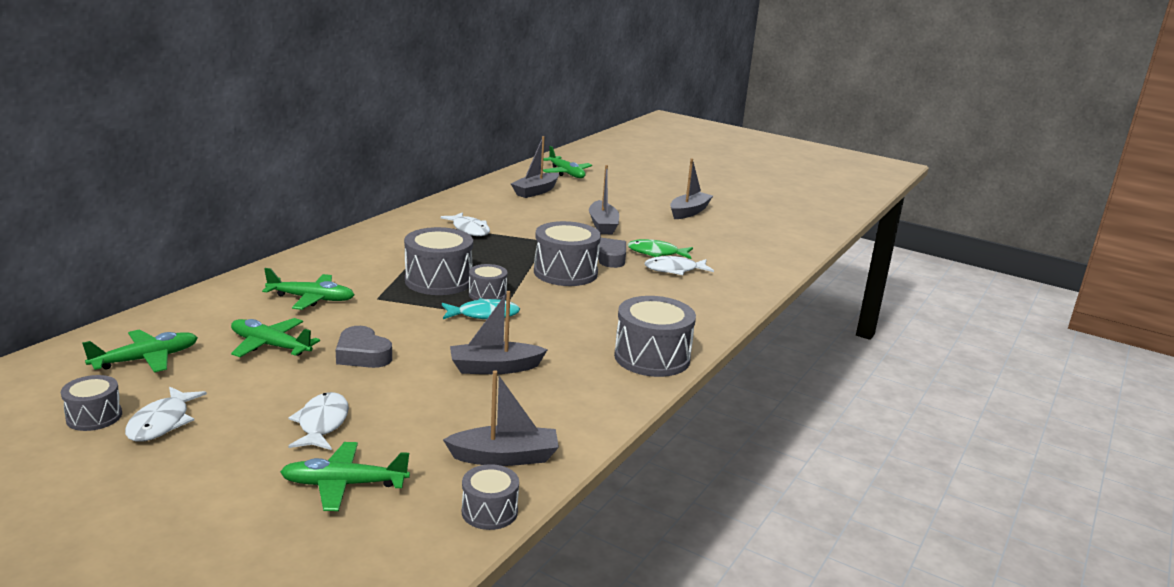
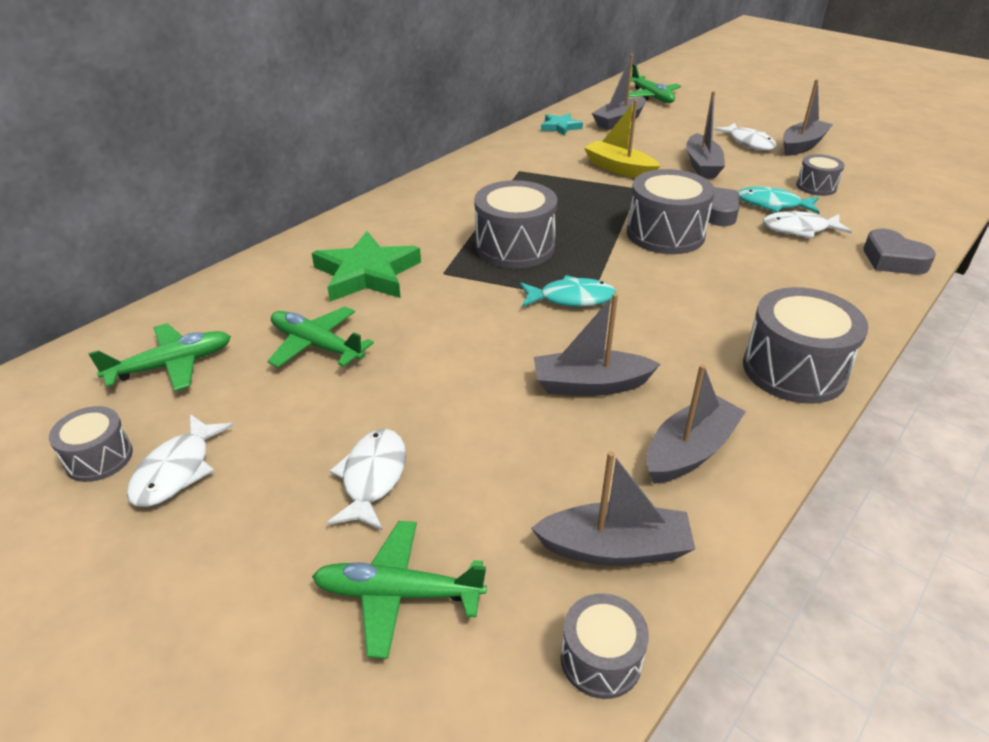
camera: 10 degrees right, 15 degrees up
green plane [262,268,355,310] -> green star [312,231,421,302]
grey heart [336,326,392,368] -> grey heart moved to [864,229,936,275]
white fish [440,212,490,236] -> white fish moved to [714,123,777,151]
grey drum [469,264,507,300] -> grey drum moved to [796,154,845,196]
green fish [627,239,693,259] -> turquoise fish [738,187,820,214]
none -> turquoise star [541,113,583,136]
none -> yellow boat [584,100,660,178]
none -> grey boat [647,364,746,484]

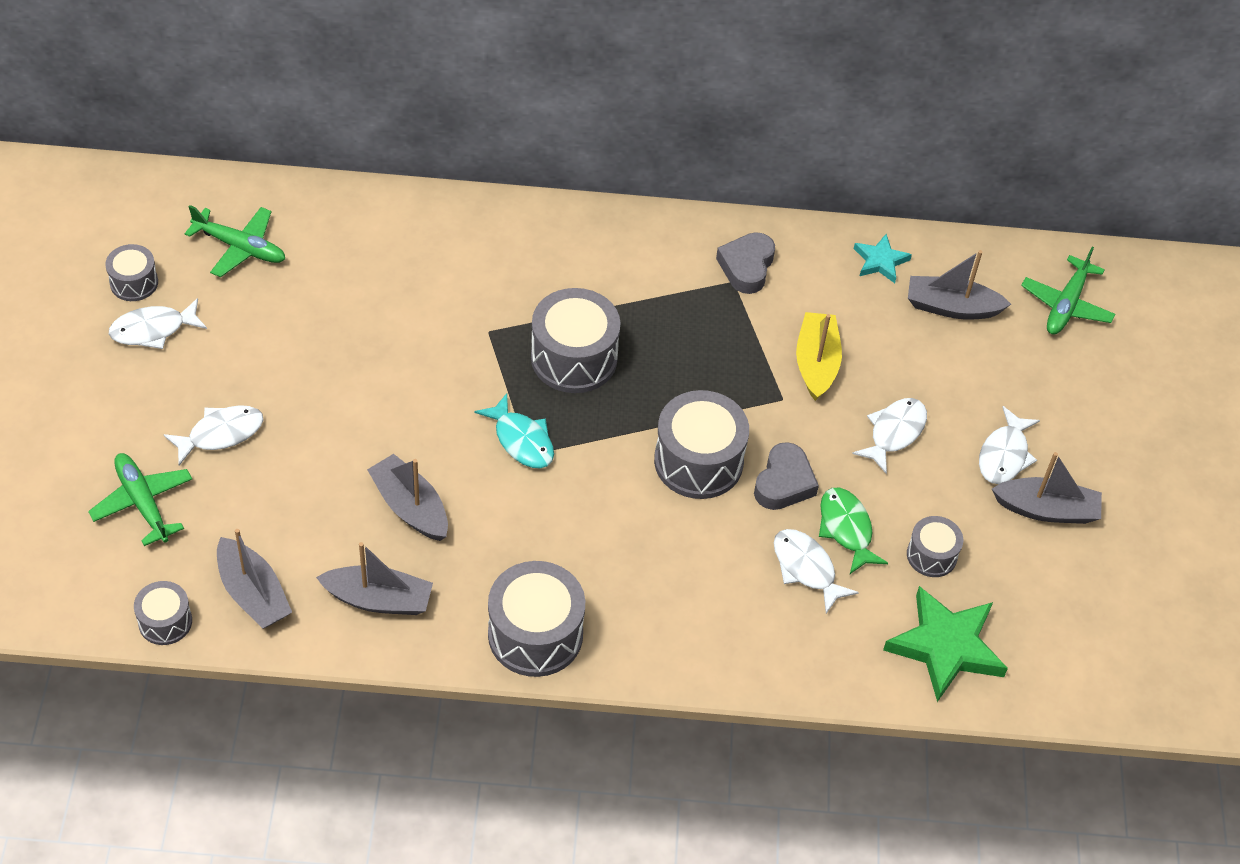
camera: 50 degrees right, 15 degrees up
green plane [267,307,374,368] -> none
green star [312,231,421,302] -> green star moved to [883,586,1008,702]
grey boat [686,91,725,178] -> white fish [852,398,927,474]
turquoise fish [738,187,820,214] -> green fish [819,488,888,574]
grey heart [864,229,936,275] -> grey heart moved to [716,232,775,294]

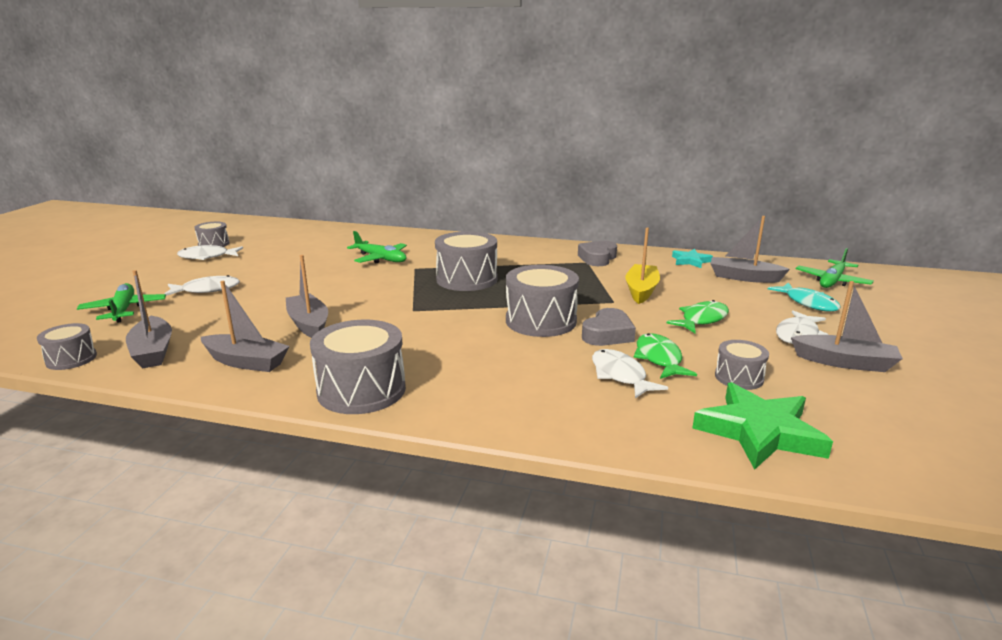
camera: 15 degrees right, 30 degrees down
green plane [185,205,285,277] -> green plane moved to [347,231,407,263]
turquoise fish [475,393,554,468] -> turquoise fish moved to [768,282,841,312]
white fish [852,398,927,474] -> green fish [667,300,729,333]

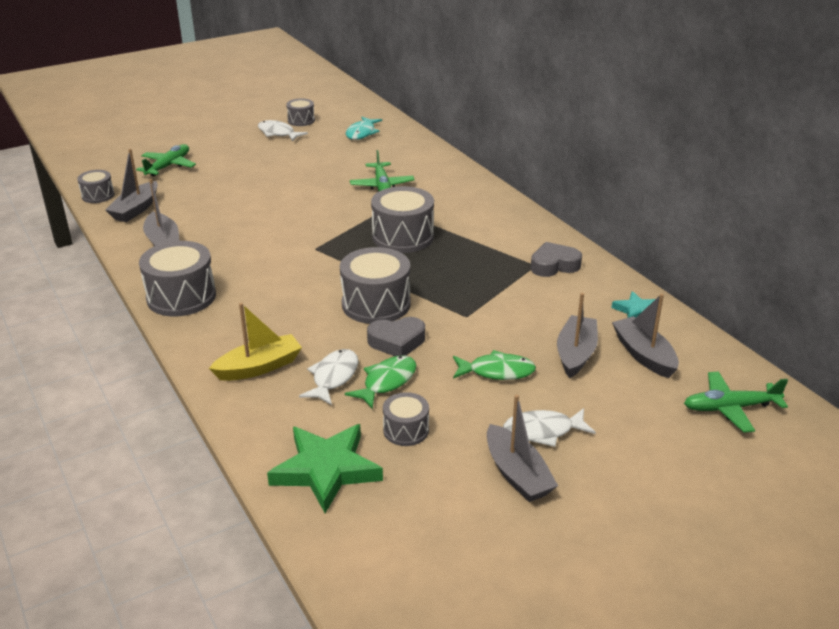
camera: 45 degrees right, 10 degrees up
white fish [164,275,240,296] -> none
grey boat [286,255,328,338] -> grey boat moved to [557,293,598,378]
yellow boat [625,228,660,304] -> yellow boat moved to [209,303,302,381]
turquoise fish [768,282,841,312] -> turquoise fish moved to [346,117,382,140]

